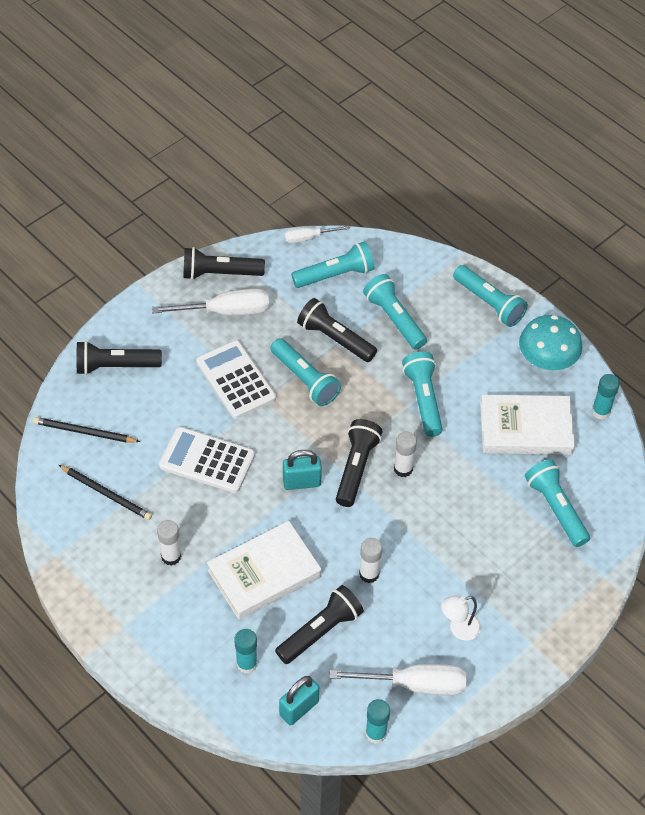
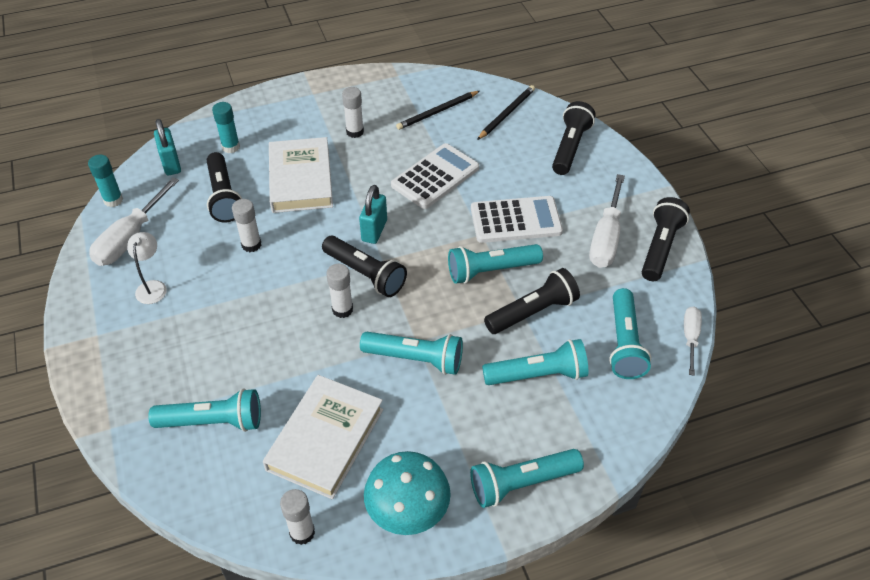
camera: 115 degrees right, 5 degrees down
turquoise glue stick [592,374,620,420] -> white glue stick [280,489,315,545]

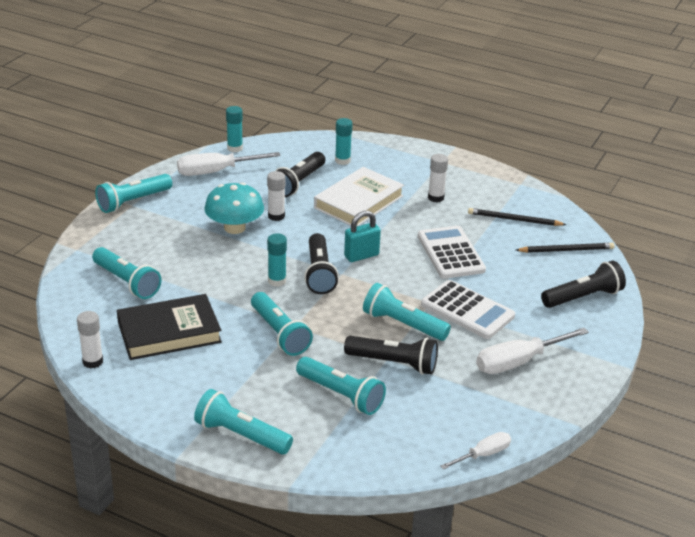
camera: 45 degrees right, 15 degrees down
white lamp [127,232,167,304] -> none
turquoise padlock [154,119,181,176] -> none
white book [263,375,383,499] -> black book [117,294,222,360]
white glue stick [327,264,353,318] -> turquoise glue stick [267,233,287,287]
turquoise mushroom [364,451,451,535] -> turquoise mushroom moved to [204,182,264,234]
white calculator [391,143,479,209] -> white calculator turned 105 degrees counterclockwise [418,226,486,279]
turquoise flashlight [609,288,651,379] -> turquoise flashlight moved to [95,174,172,213]
black flashlight [642,197,690,281] -> none

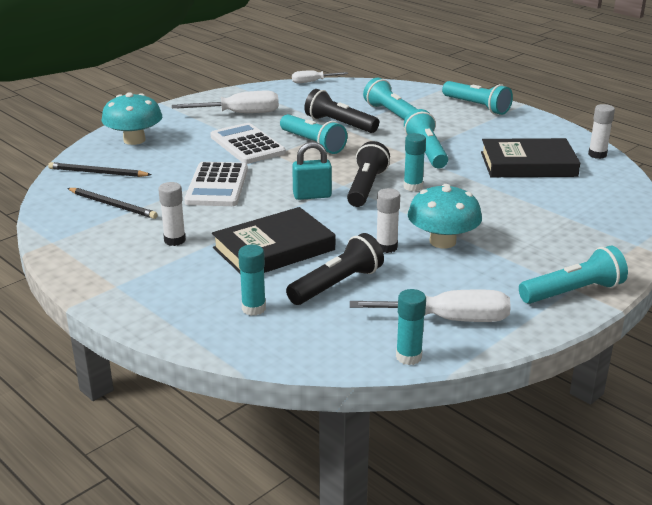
camera: 160 degrees left, 5 degrees down
turquoise flashlight [92,247,161,299] -> none
white book [314,167,404,226] -> black book [212,207,335,273]
black flashlight [541,261,626,308] -> turquoise mushroom [102,92,162,145]

